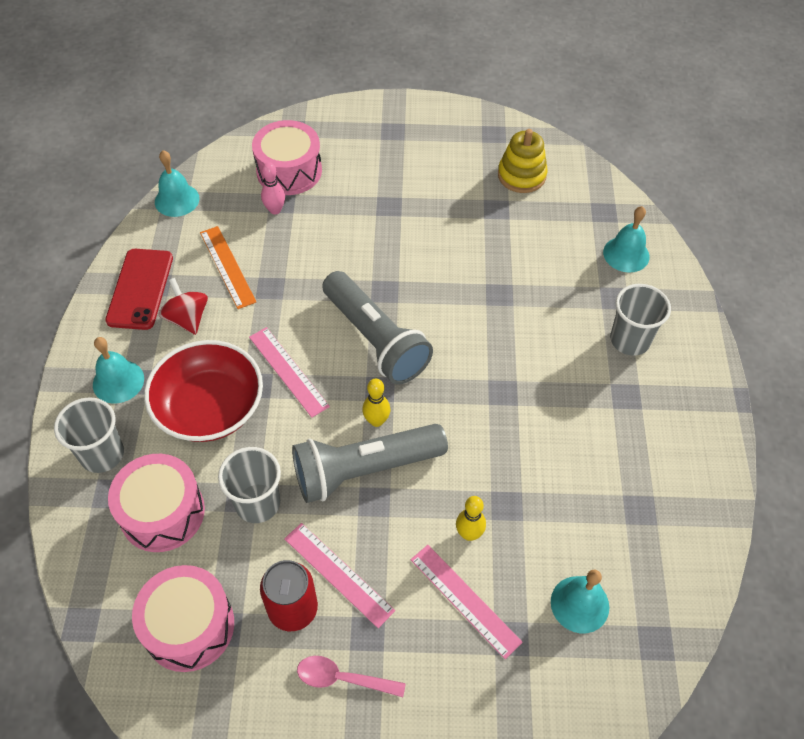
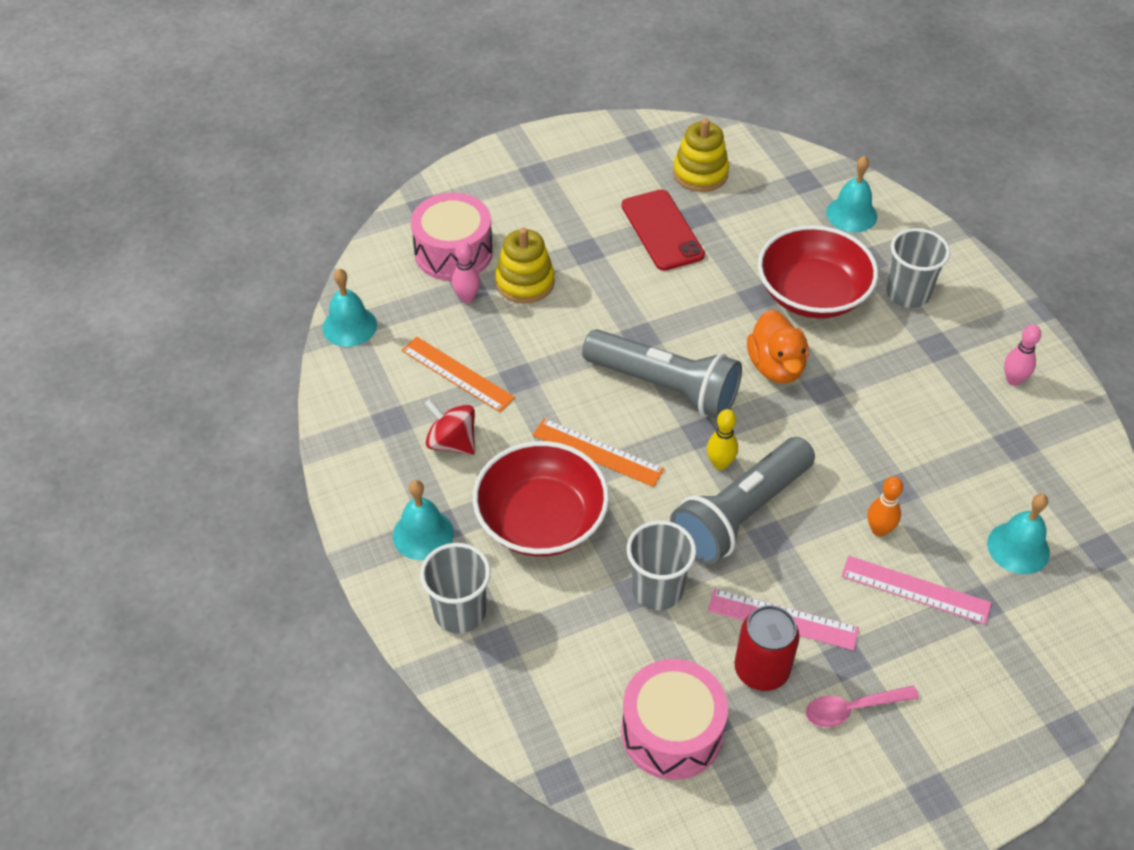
camera: 25 degrees left, 5 degrees down
red phone [105,249,173,330] -> red phone moved to [622,189,705,271]
pink drum [108,454,205,552] -> none
pink ruler [249,327,330,418] -> orange ruler [533,418,664,487]
yellow bowling pin [456,496,486,541] -> orange bowling pin [868,476,903,537]
none -> yellow stacking toy [495,228,555,303]
none -> orange duck [747,310,809,383]
none -> red bowl [758,225,878,318]
none -> pink bowling pin [1004,325,1041,386]

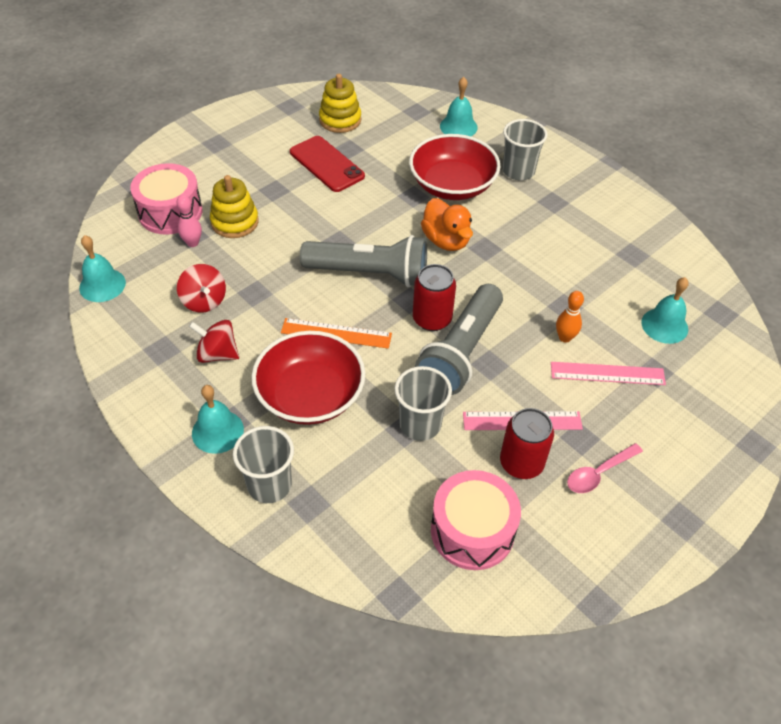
camera: 20 degrees left, 0 degrees up
orange ruler [401,337,515,412] -> red spinning top [177,264,226,313]
yellow bowling pin [707,409,738,470] -> red can [413,264,456,331]
pink bowling pin [1004,325,1041,386] -> none

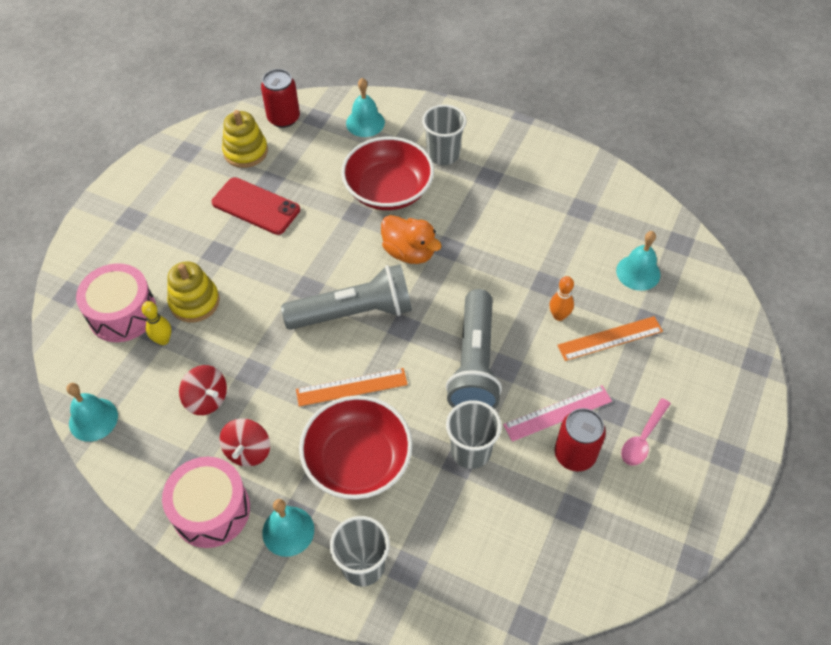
camera: 20 degrees left, 5 degrees up
pink bowling pin [177,195,202,247] -> yellow bowling pin [142,301,171,345]
red spinning top [189,320,239,363] -> red spinning top turned 75 degrees counterclockwise [219,418,270,467]
red can [413,264,456,331] -> red can moved to [261,69,300,128]
pink drum [431,470,521,570] -> pink drum moved to [162,457,250,548]
pink ruler [551,362,666,385] -> orange ruler [557,316,663,361]

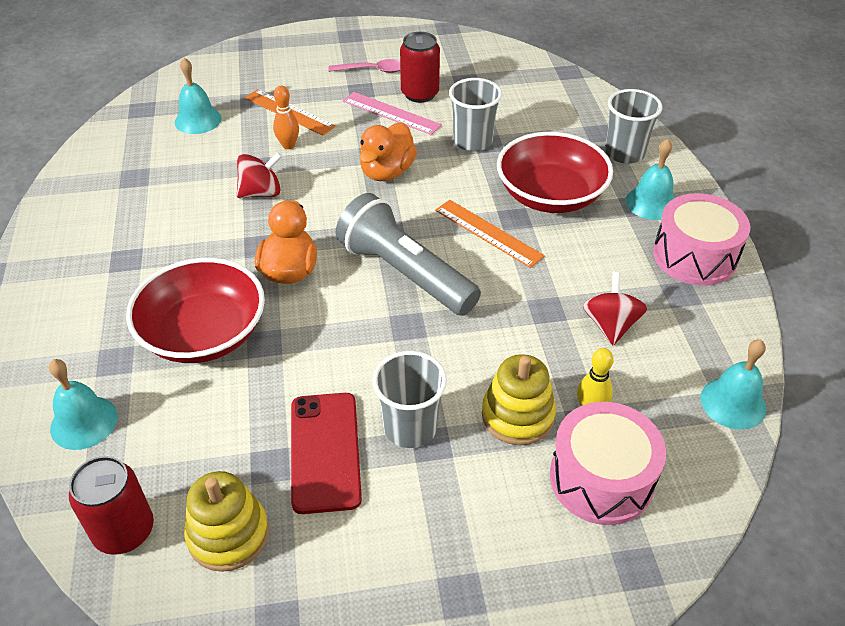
camera: 125 degrees left, 10 degrees down
red spinning top [219,418,270,467] -> red spinning top moved to [237,152,282,198]
grey cup [422,104,467,165] -> grey cup moved to [372,351,447,448]
grey flashlight [446,289,502,409] -> orange duck [360,122,417,181]

